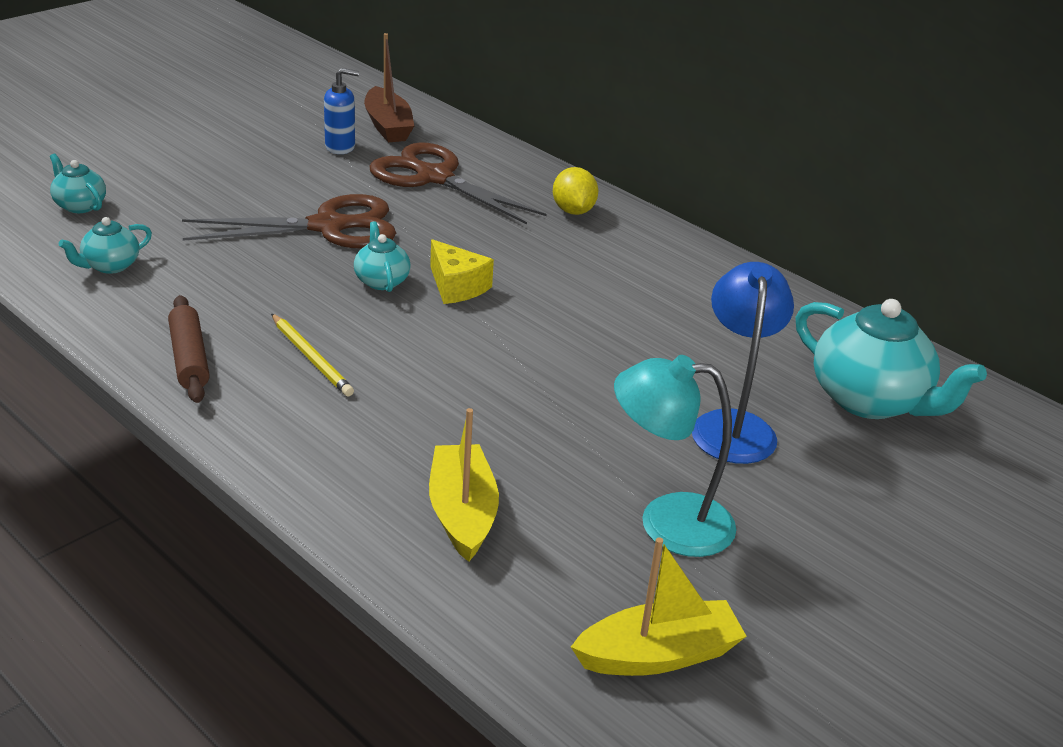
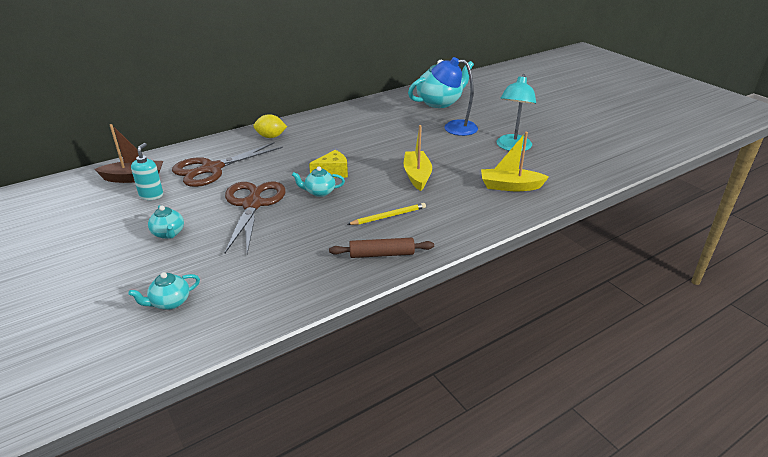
camera: 75 degrees left, 0 degrees up
turquoise teapot [59,217,152,274] -> turquoise teapot moved to [148,205,184,239]
blue soap dispenser [324,68,359,154] -> turquoise soap dispenser [131,143,163,200]
yellow boat [571,537,747,676] -> yellow boat moved to [404,125,432,191]

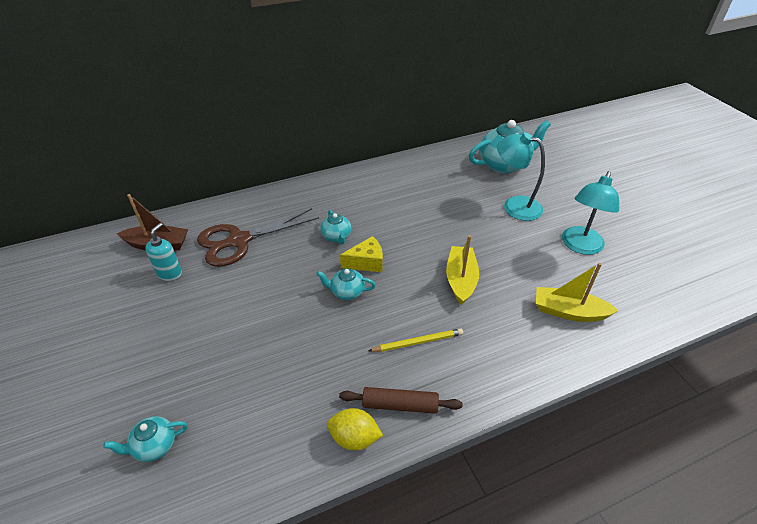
camera: 10 degrees right, 10 degrees up
turquoise teapot [148,205,184,239] -> turquoise teapot moved to [320,210,351,244]
brown scissors [225,182,286,254] -> none
yellow lemon [253,114,287,138] -> yellow lemon moved to [327,408,383,451]
blue lamp [431,57,478,136] -> turquoise lamp [497,133,545,221]

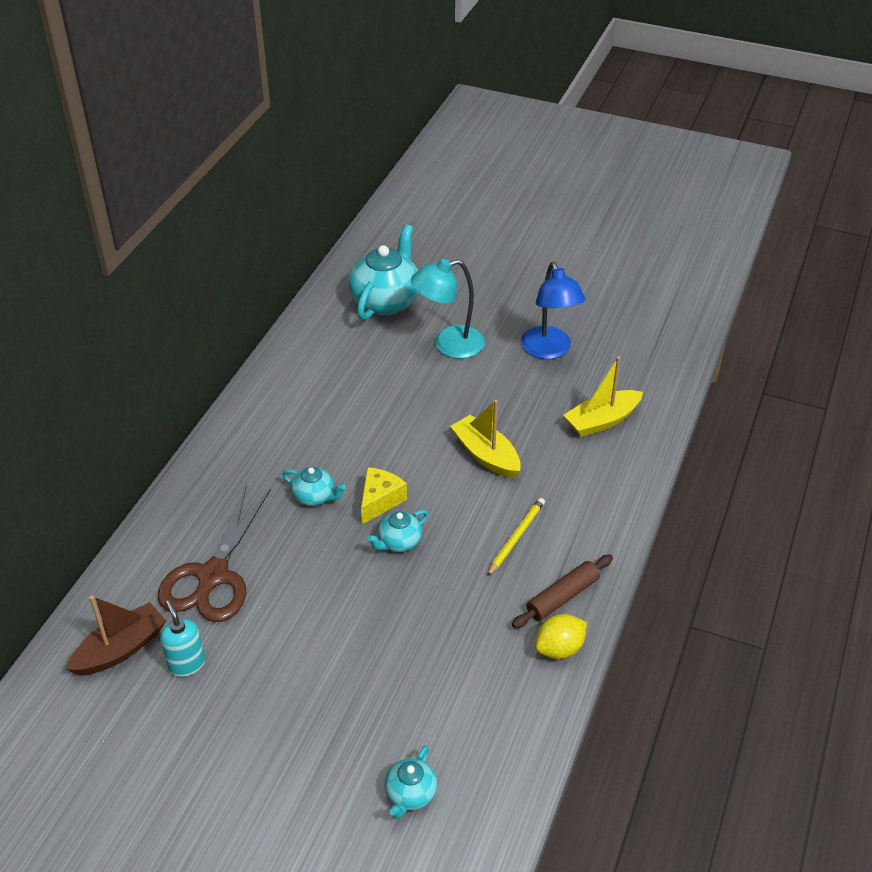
camera: 45 degrees left, 0 degrees up
turquoise lamp [562,171,619,255] -> blue lamp [521,262,585,359]

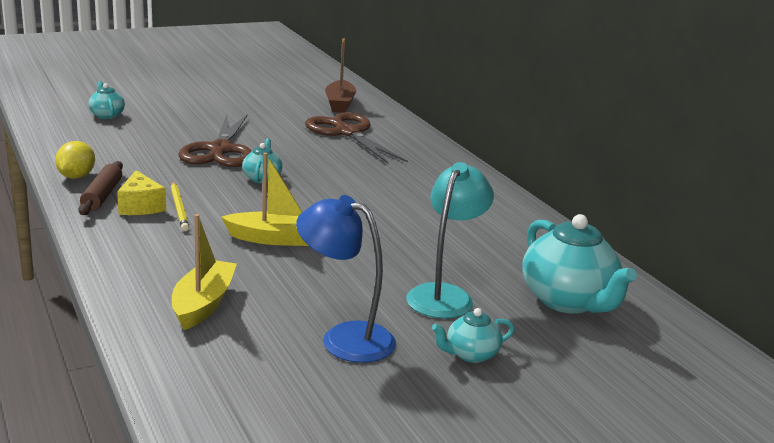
camera: 130 degrees right, 20 degrees down
turquoise soap dispenser [160,600,205,677] -> none
turquoise teapot [282,467,346,506] -> turquoise teapot moved to [432,308,515,363]
yellow cheese [361,467,407,524] -> yellow cheese moved to [117,170,166,215]
none -> brown scissors [178,114,252,167]

